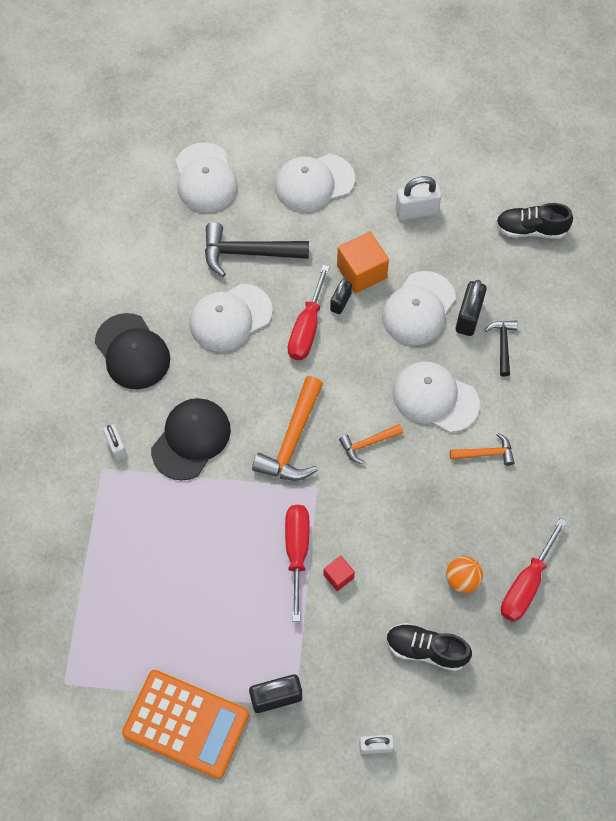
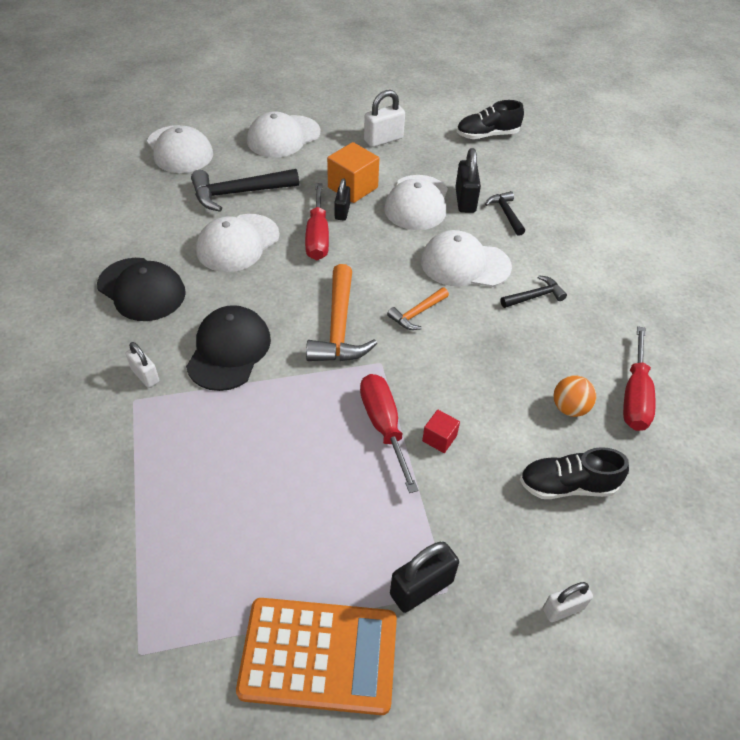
camera: 20 degrees left, 15 degrees down
orange hammer [450,433,515,466] -> black hammer [501,275,567,308]

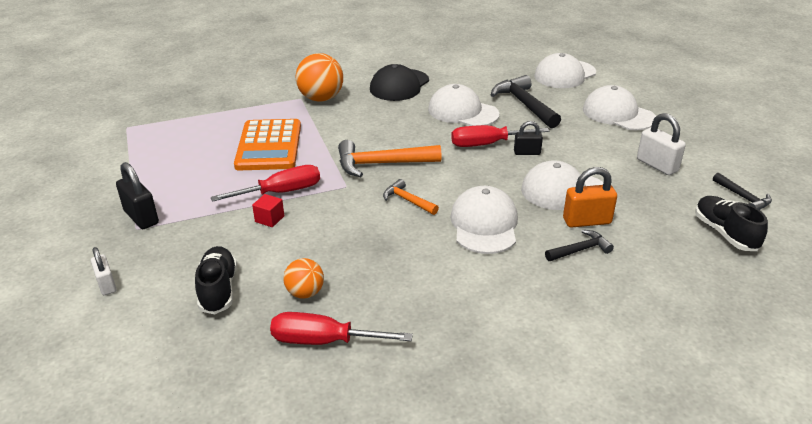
camera: 85 degrees right, 15 degrees down
white padlock [126,342,159,388] -> orange ball [296,53,343,102]
black cap [186,305,271,391] -> none
orange calculator [236,598,397,715] -> orange calculator moved to [234,119,301,170]
orange cube [327,142,379,203] -> none
black padlock [455,148,481,213] -> orange padlock [563,167,617,228]
black hammer [501,275,567,308] -> black hammer moved to [713,173,772,210]

